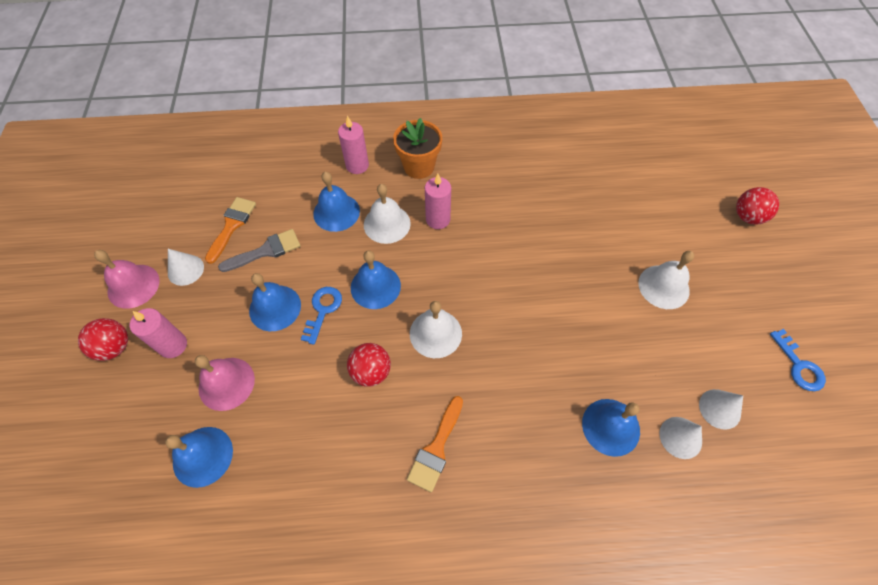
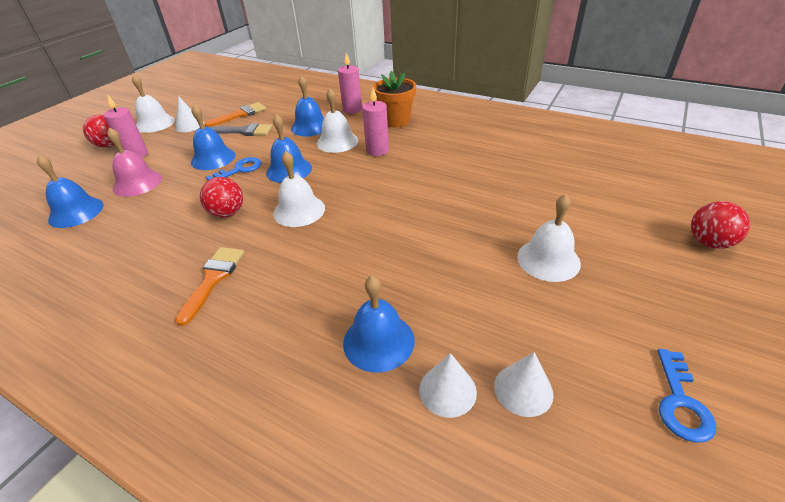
camera: 35 degrees right, 20 degrees down
pink bell [94,250,159,309] -> white bell [132,75,175,133]
orange brush [407,396,463,492] -> orange brush turned 135 degrees clockwise [175,247,244,326]

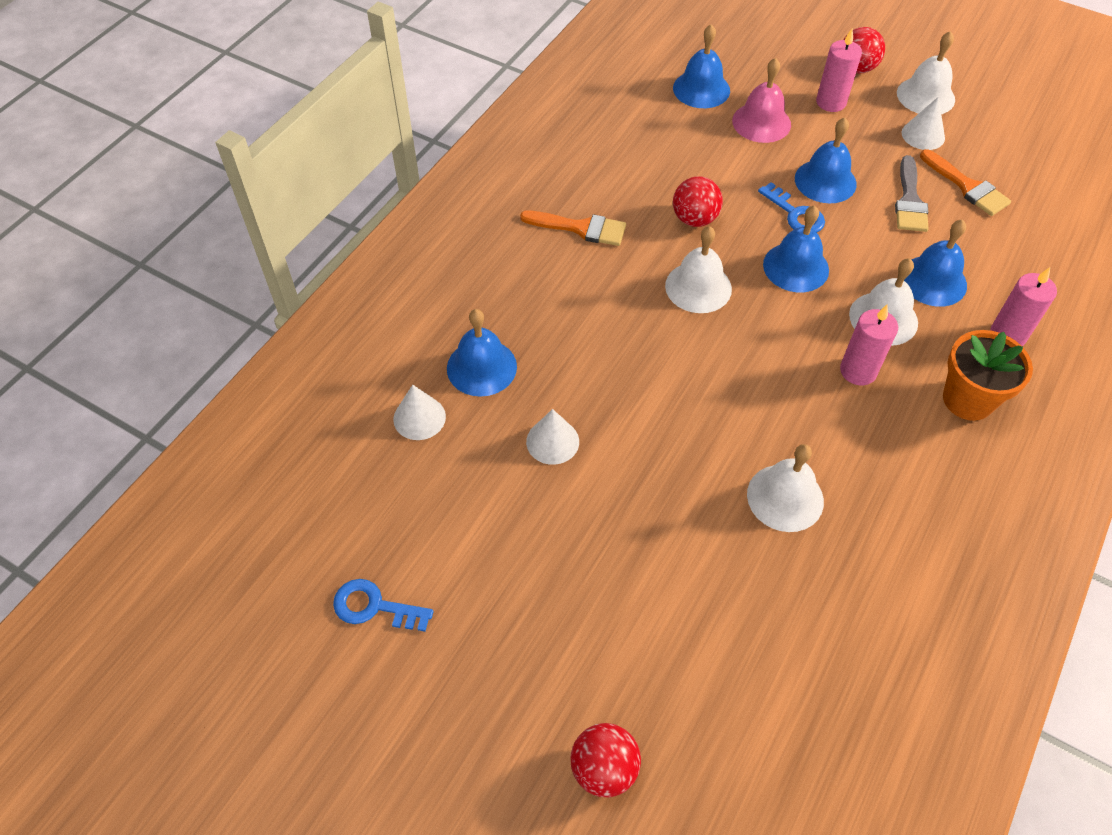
camera: 90 degrees right, 15 degrees up
white cone [494,352,554,417] -> white cone moved to [526,409,579,465]
white bell [517,194,581,282] -> white bell moved to [747,444,824,532]

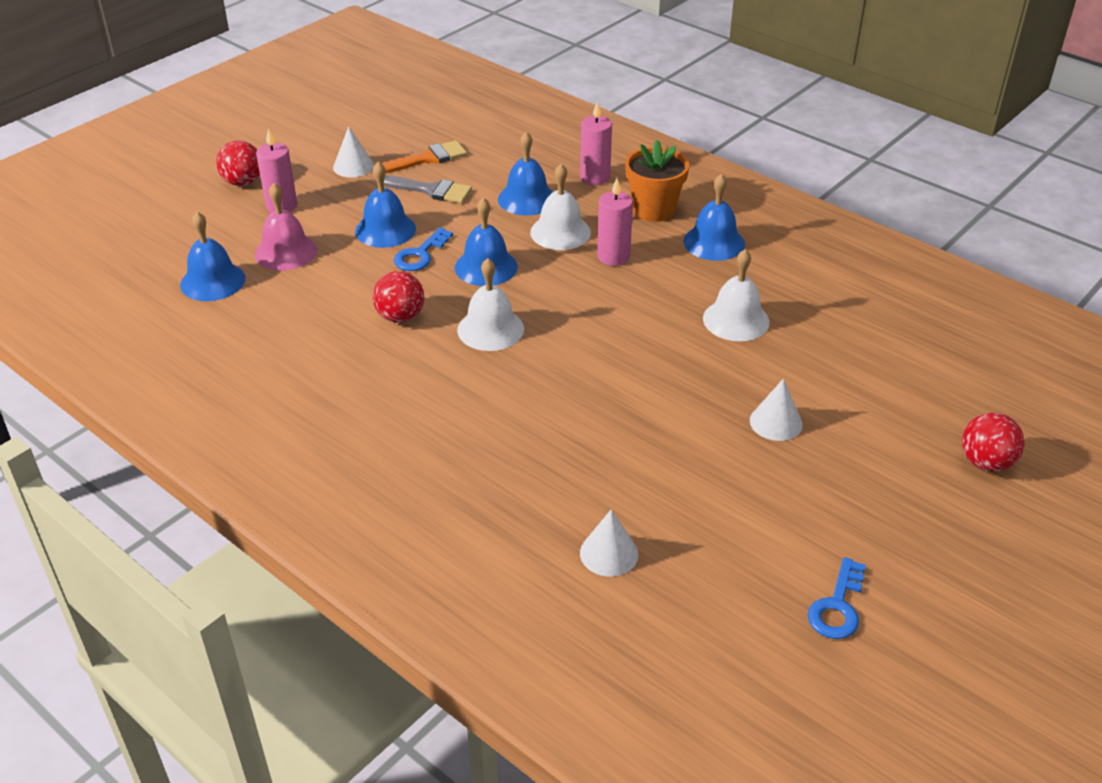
camera: 80 degrees left, 15 degrees down
blue bell [447,309,517,397] -> blue bell moved to [683,173,745,261]
orange brush [520,211,626,246] -> none
white cone [526,409,579,465] -> white cone moved to [750,379,803,441]
blue key [758,182,825,233] -> blue key turned 150 degrees clockwise [394,227,453,271]
white bell [897,31,955,114] -> none

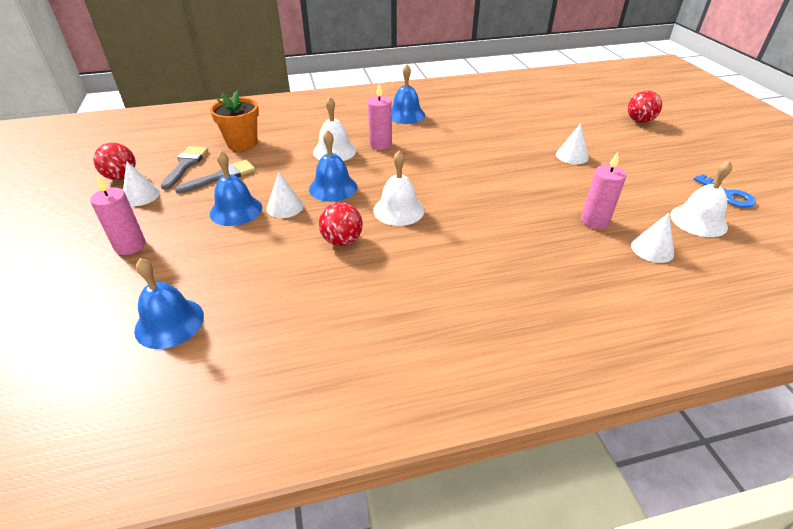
camera: 55 degrees left, 0 degrees up
red ball [216,141,260,186] -> red ball moved to [93,143,136,180]
pink bell [255,183,317,271] -> none
orange brush [381,140,467,174] -> grey brush [160,146,208,190]
blue key [394,227,453,271] -> white cone [266,172,303,218]
blue bell [498,132,553,216] -> none
pink candle [580,101,612,185] -> pink candle moved to [581,152,627,229]
orange flower pot [625,140,689,222] -> orange flower pot moved to [210,90,259,151]
white bell [703,249,770,341] -> white bell moved to [670,160,732,237]

